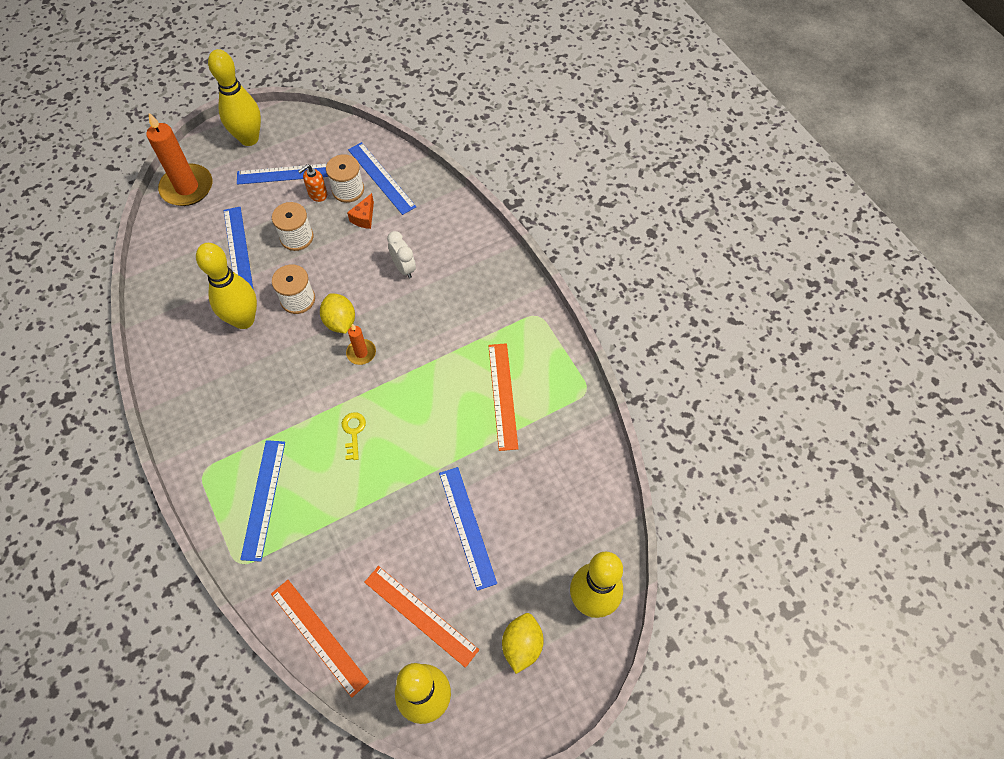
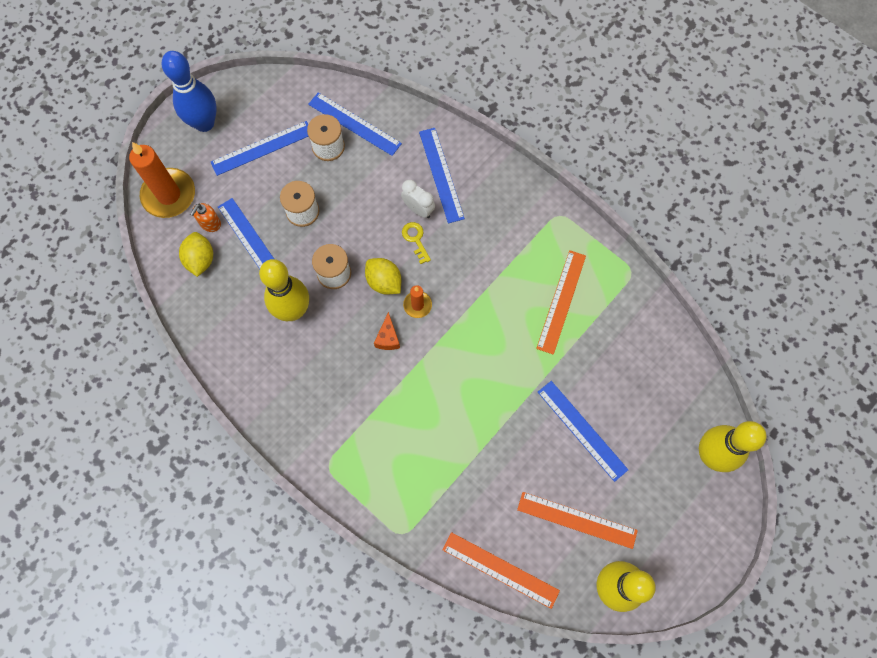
camera: 20 degrees left, 10 degrees up
yellow bowling pin [208,49,261,146] -> blue bowling pin [162,51,217,132]
blue ruler [240,440,285,562] -> blue ruler moved to [419,128,465,223]
orange soap dispenser [298,164,327,202] -> orange soap dispenser moved to [190,203,221,232]
yellow key [342,412,366,460] -> yellow key moved to [402,222,431,264]
orange cheese [347,193,374,229] -> orange cheese moved to [374,312,400,350]
orange ruler [488,343,518,451] -> orange ruler turned 45 degrees clockwise [536,250,586,355]
yellow lemon [502,613,544,674] -> yellow lemon moved to [179,232,213,277]

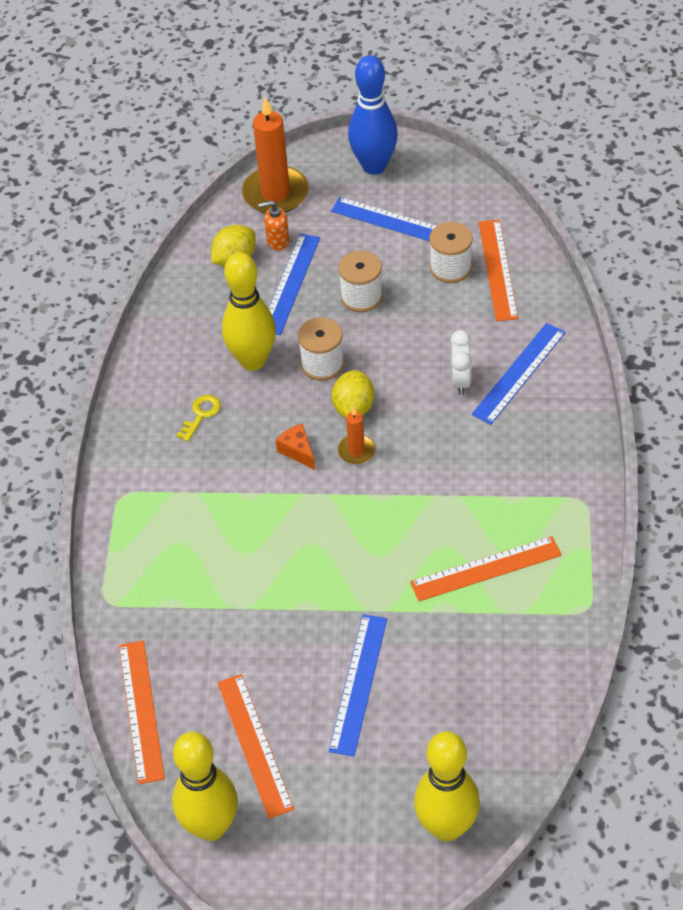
camera: 55 degrees right, 20 degrees down
blue ruler [308,92,402,156] -> orange ruler [479,220,518,321]
orange cheese [374,312,400,350] -> orange cheese turned 90 degrees clockwise [276,424,315,470]
yellow key [402,222,431,264] -> yellow key moved to [176,395,221,442]

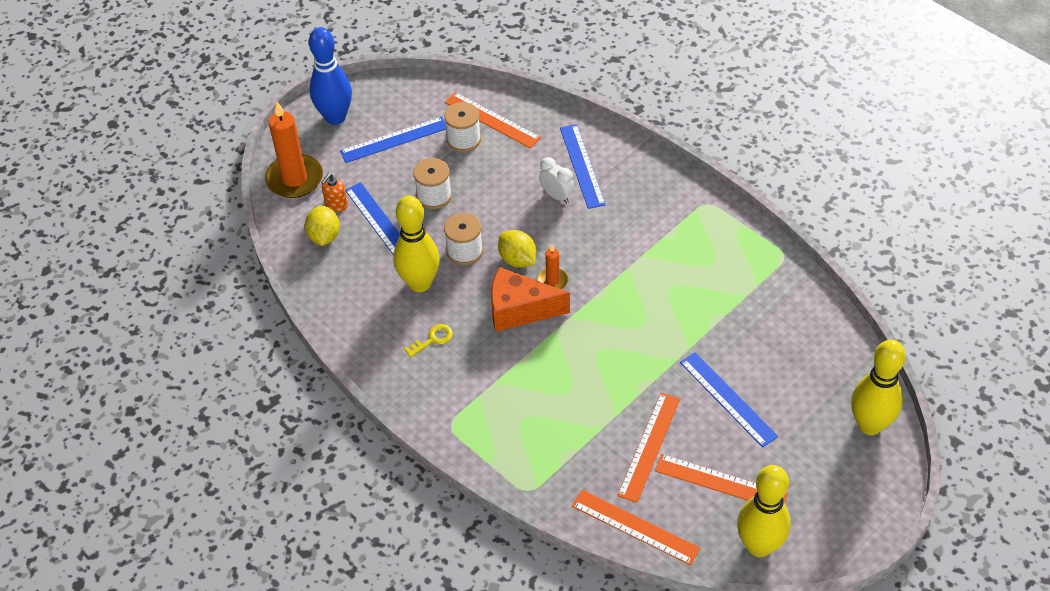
camera: 50 degrees left, 0 degrees up
yellow key [176,395,221,442] -> yellow key turned 75 degrees clockwise [404,324,453,358]
orange cheese [276,424,315,470] -> orange cheese [491,267,570,332], size x2.05
orange ruler [410,536,562,601] -> orange ruler moved to [617,392,680,503]

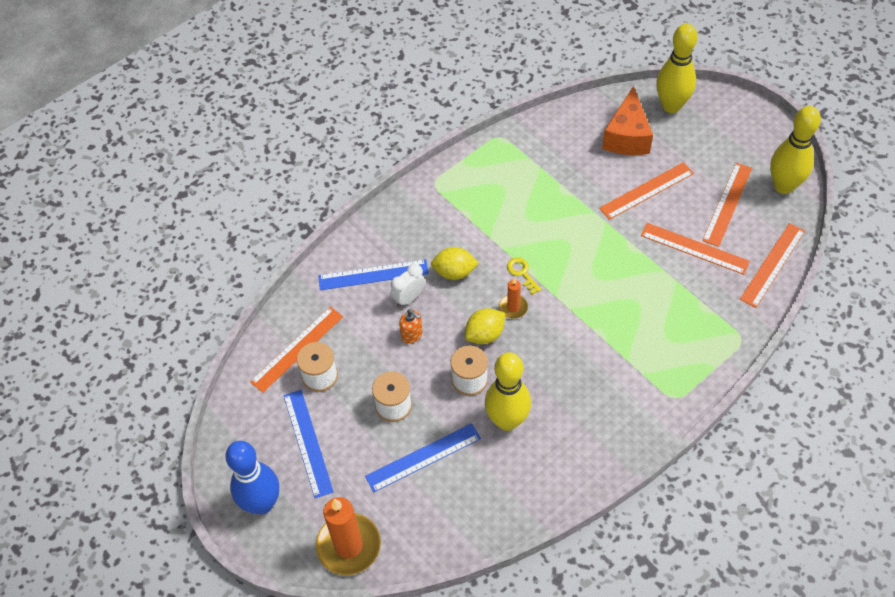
camera: 85 degrees left, 5 degrees up
yellow lemon [305,206,340,246] -> yellow lemon moved to [431,247,479,280]
orange soap dispenser [321,173,348,212] -> orange soap dispenser moved to [399,309,423,344]
yellow key [404,324,453,358] -> yellow key moved to [507,257,542,295]
orange cheese [491,267,570,332] -> orange cheese moved to [602,86,653,155]
blue ruler [680,352,778,447] -> orange ruler [599,162,694,220]

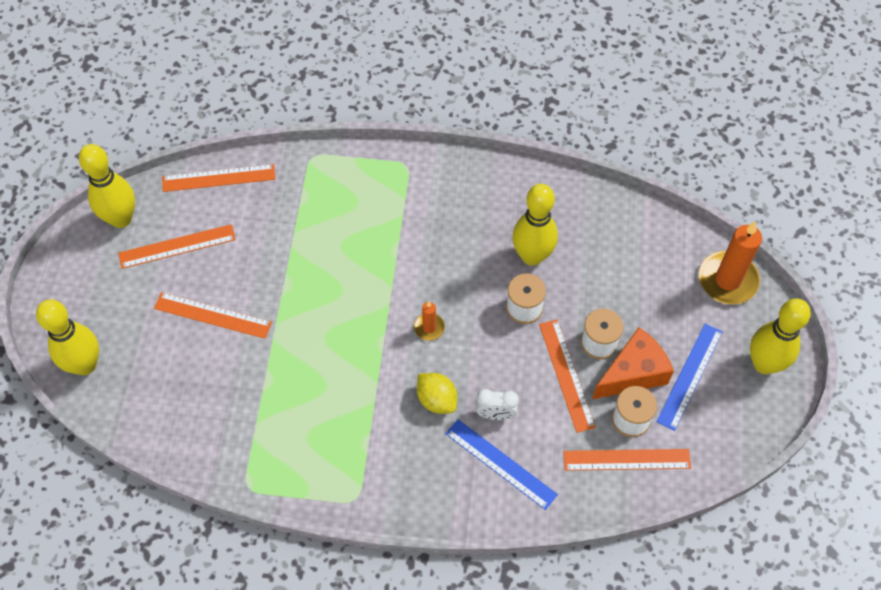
camera: 135 degrees left, 5 degrees up
blue bowling pin [225,441,279,514] -> yellow bowling pin [750,299,811,374]
blue ruler [365,423,481,493] -> none
orange soap dispenser [399,309,423,344] -> none
yellow lemon [465,308,505,344] -> none
yellow key [507,257,542,295] -> none
orange cheese [602,86,653,155] -> orange cheese moved to [592,327,674,399]
orange ruler [641,223,750,275] -> orange ruler moved to [539,320,596,433]

